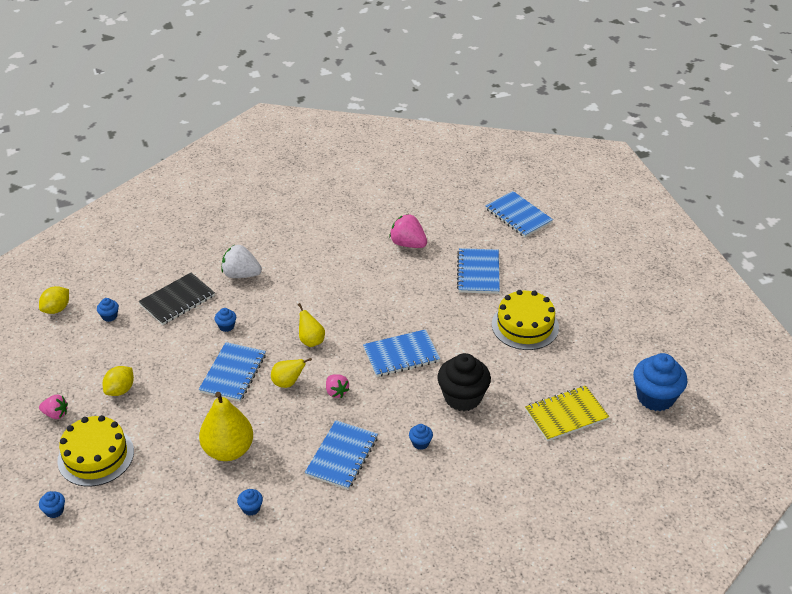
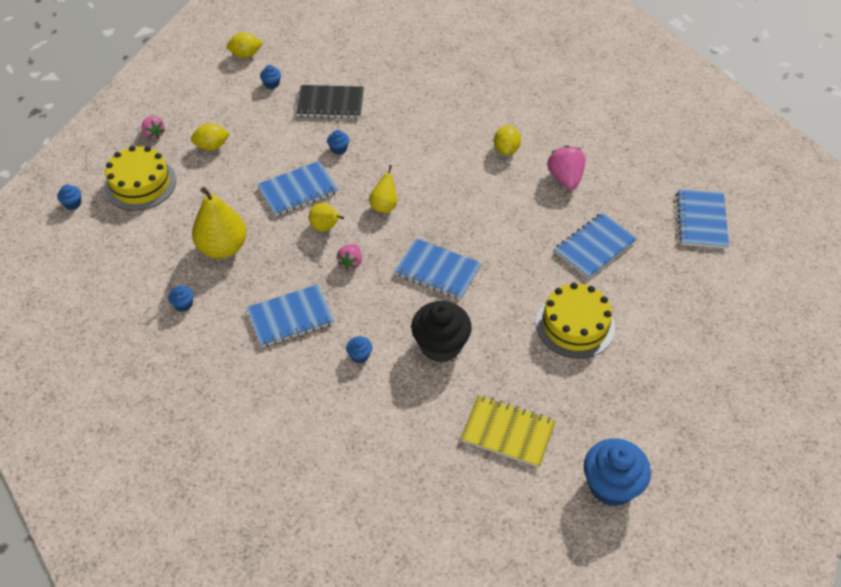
camera: 45 degrees right, 10 degrees up
white strawberry [221,245,262,278] -> none
none -> yellow lemon [494,125,521,155]

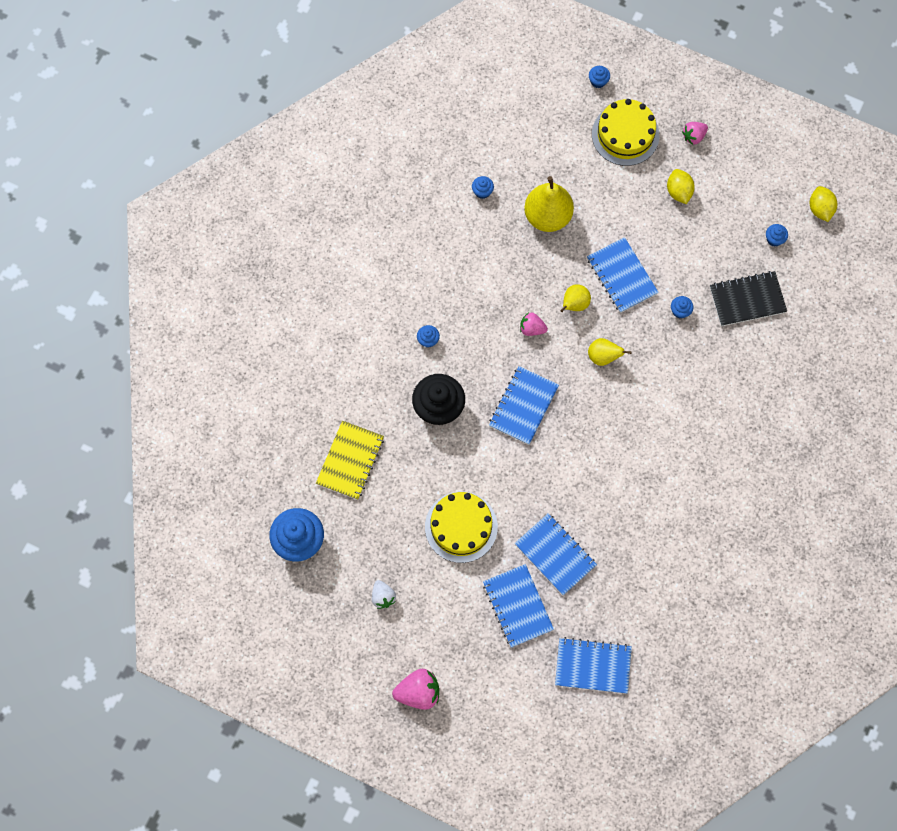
camera: 90 degrees right, 20 degrees up
blue notebook [246,284,335,347] -> blue notebook moved to [483,564,554,648]
black notebook [296,85,364,119] -> black notebook turned 75 degrees clockwise [710,271,787,326]
yellow lemon [494,125,521,155] -> none
pink strawberry [548,145,586,190] -> pink strawberry moved to [392,669,439,710]
none -> white strawberry [372,580,396,609]

